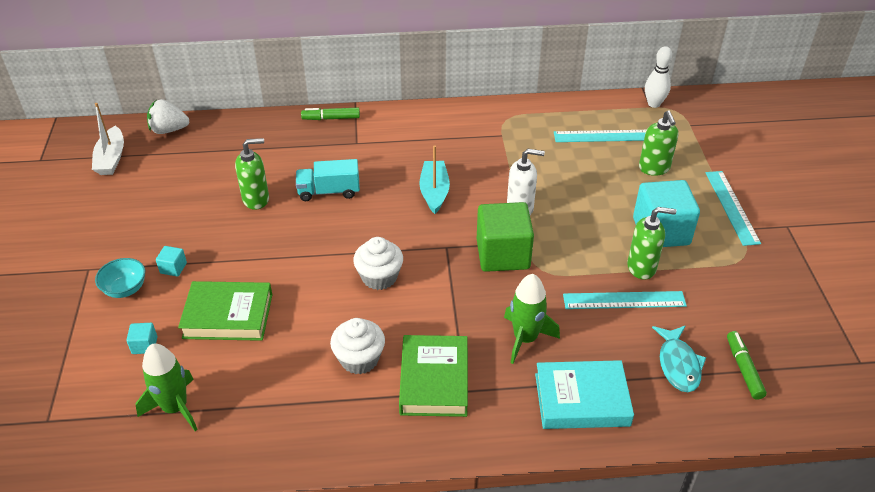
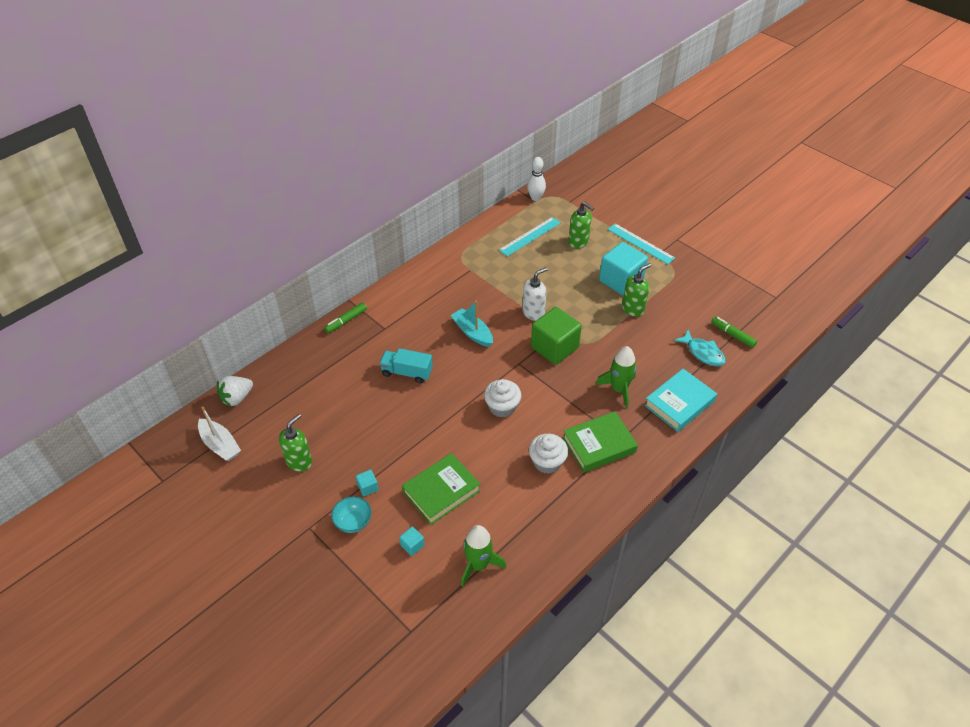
camera: 40 degrees left, 5 degrees up
green soap dispenser [235,138,269,210] -> green soap dispenser moved to [279,414,312,472]
turquoise truck [296,159,360,201] -> turquoise truck turned 60 degrees clockwise [379,348,433,383]
green book [399,335,468,417] -> green book turned 75 degrees counterclockwise [563,411,638,473]
turquoise ruler [563,291,687,309] -> none

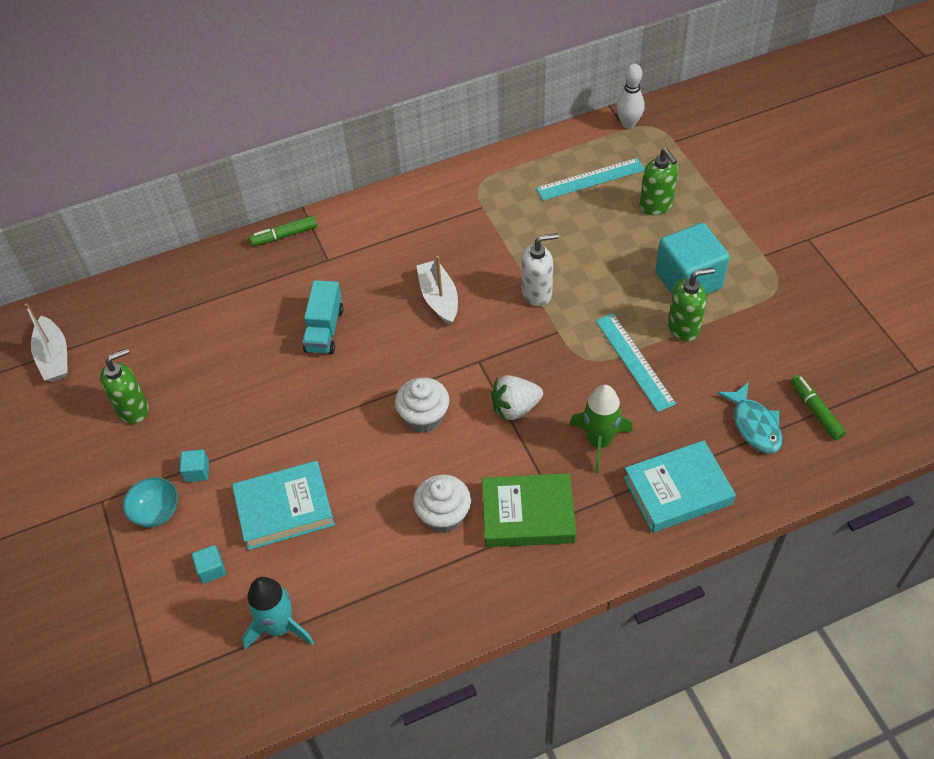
camera: 25 degrees right, 5 degrees up
white strawberry [217,376,253,406] -> white strawberry moved to [491,375,543,421]
turquoise truck [379,348,433,383] -> turquoise truck turned 120 degrees counterclockwise [302,280,344,354]
green book [402,453,480,525] -> turquoise book [232,461,335,550]
turquoise boat [450,300,493,347] -> white boat [416,256,458,325]
green rocket [461,525,506,587] -> turquoise rocket [242,577,314,649]
green cube [531,307,582,365] -> none
turquoise ruler [608,223,675,264] -> turquoise ruler moved to [596,313,676,412]

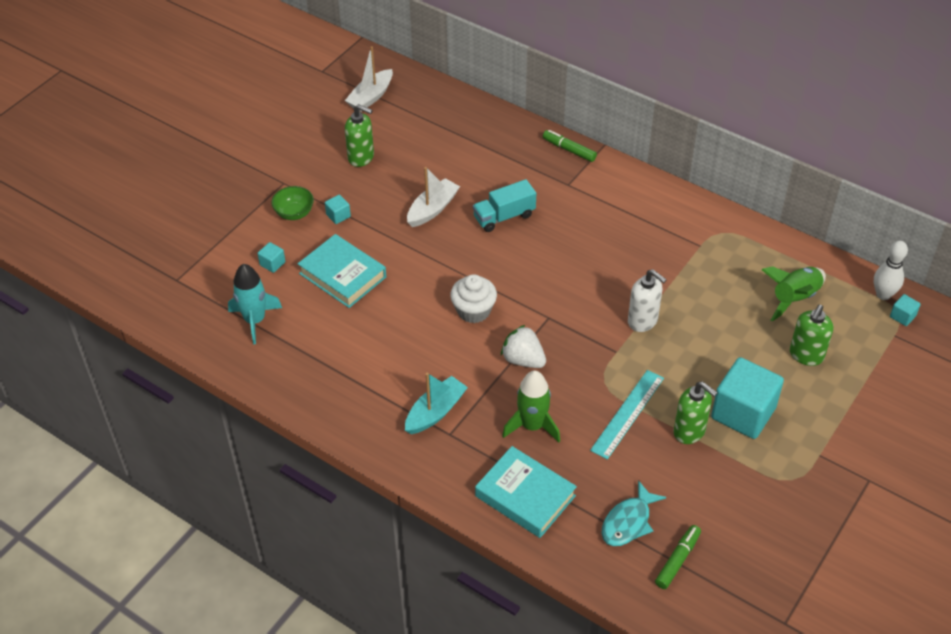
camera: 55 degrees right, 5 degrees down
turquoise bowl [123,477,178,527] -> green bowl [271,186,314,220]
white cupcake [413,474,471,533] -> none
white boat [416,256,458,325] -> white boat moved to [407,167,460,227]
green book [482,473,576,547] -> turquoise boat [405,373,468,434]
turquoise ruler [536,158,645,201] -> green rocket [762,266,826,321]
none -> turquoise cube [890,294,921,326]

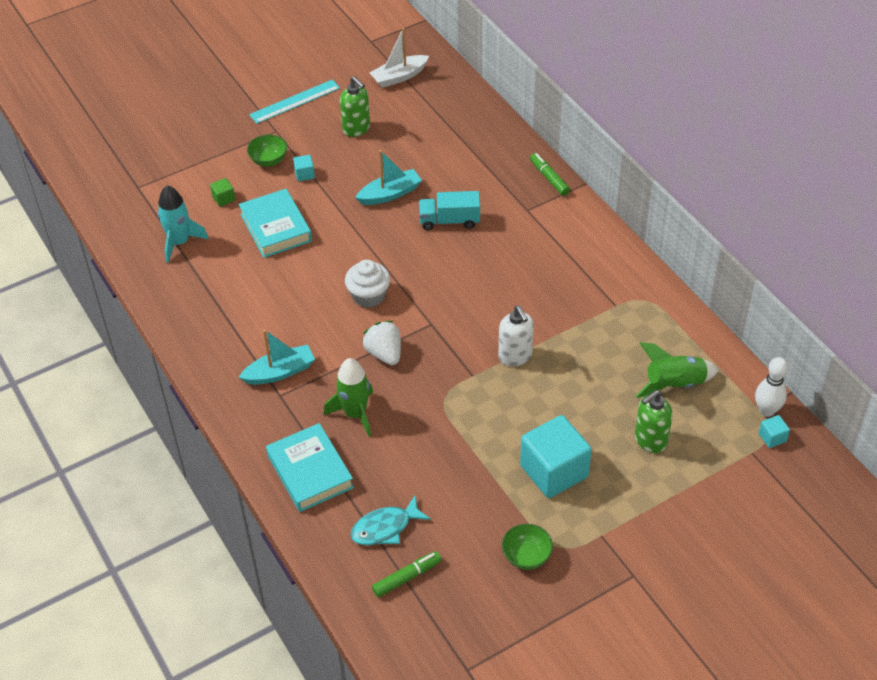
camera: 25 degrees right, 0 degrees up
turquoise cube [258,242,286,273] -> green cube [210,178,235,207]
white boat [407,167,460,227] -> turquoise boat [355,150,422,205]
turquoise ruler [590,370,664,460] -> turquoise ruler moved to [249,80,340,124]
green soap dispenser [673,381,718,444] -> none
none -> green bowl [502,524,553,570]

